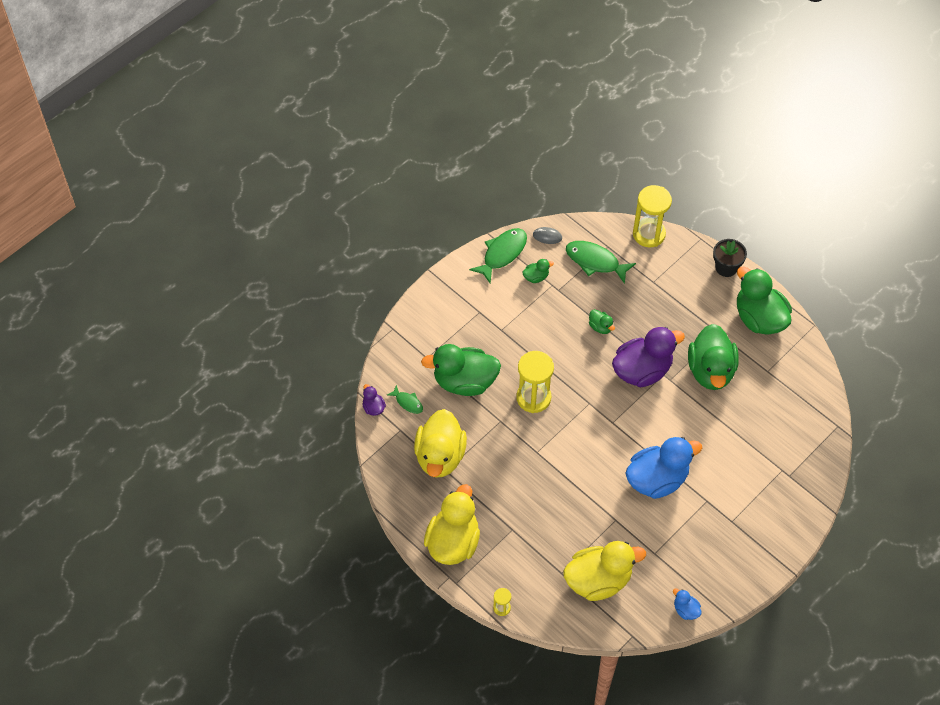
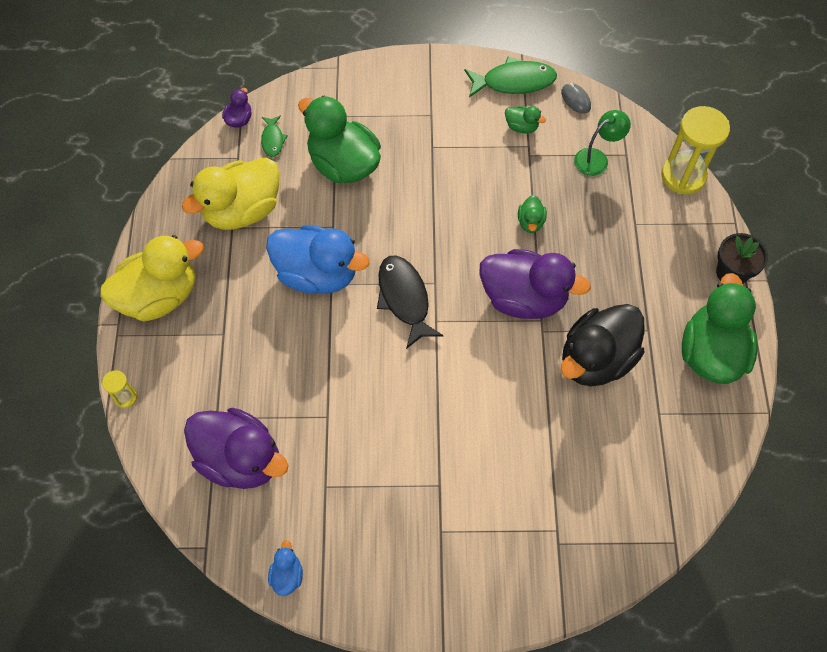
camera: 45 degrees right, 5 degrees up
yellow hourglass [516,351,554,413] -> none
yellow duck [563,541,646,601] -> purple duck [184,408,289,489]
green fish [566,241,636,284] -> green lamp [574,110,631,176]
blue duck [625,437,702,499] -> blue duck moved to [266,225,369,294]
green duck [688,324,739,390] -> black duck [561,304,645,386]
none -> black fish [377,256,443,349]

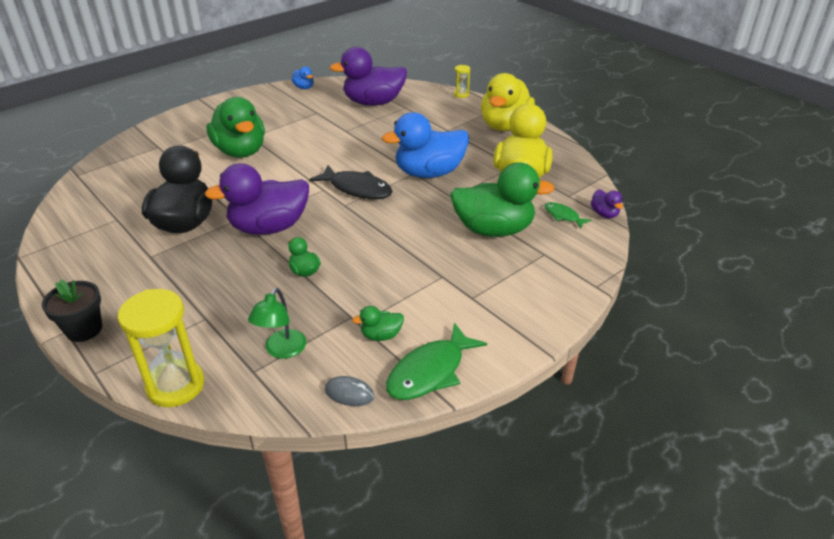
camera: 140 degrees right, 25 degrees down
green duck [682,273,757,384] -> green duck moved to [206,97,265,158]

